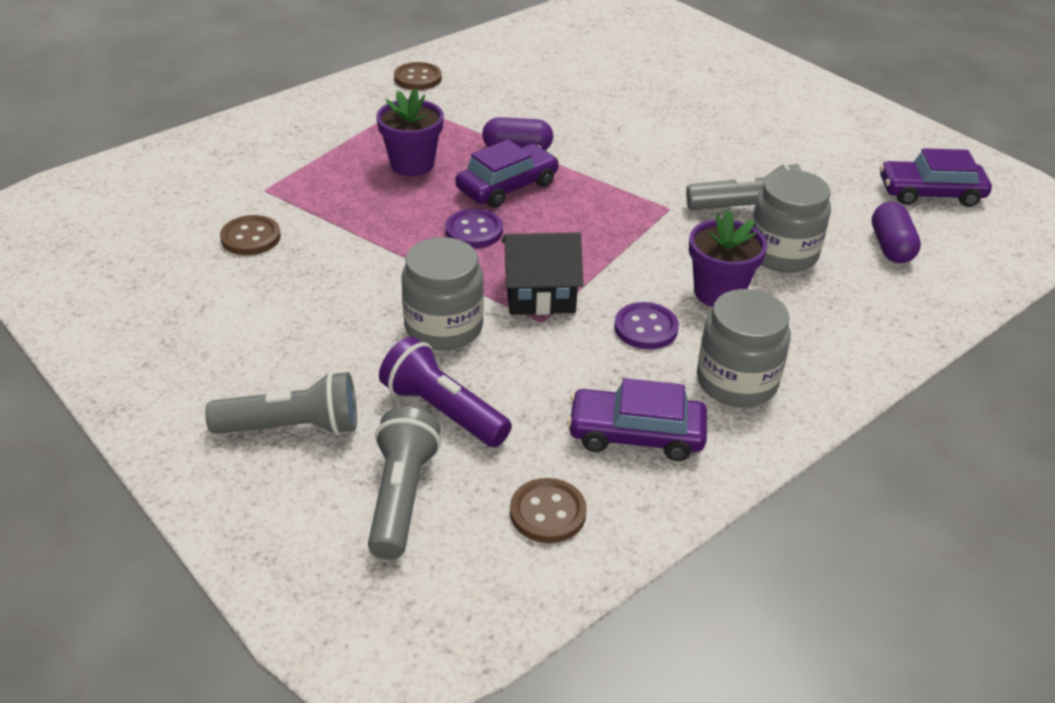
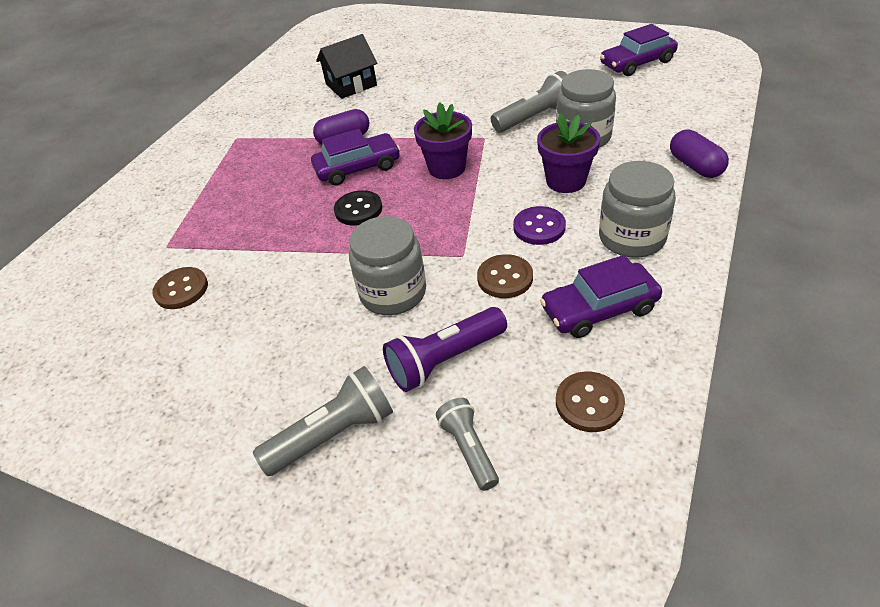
camera: 20 degrees left, 5 degrees up
grey flashlight [368,407,441,560] -> grey flashlight [436,398,499,491], size x0.65
purple flower pot [376,88,444,176] -> purple flower pot moved to [414,102,472,179]
purple flashlight [379,337,512,447] -> purple flashlight turned 45 degrees counterclockwise [383,307,507,392]
brown button [394,62,442,90] -> brown button moved to [477,254,533,298]
purple button [445,209,503,248] -> black button [334,190,382,225]
purple car [455,139,559,208] -> purple car turned 45 degrees clockwise [311,129,400,186]
black house [502,232,583,315] -> black house moved to [316,34,377,99]
purple capsule [872,202,921,263] -> purple capsule moved to [670,129,729,178]

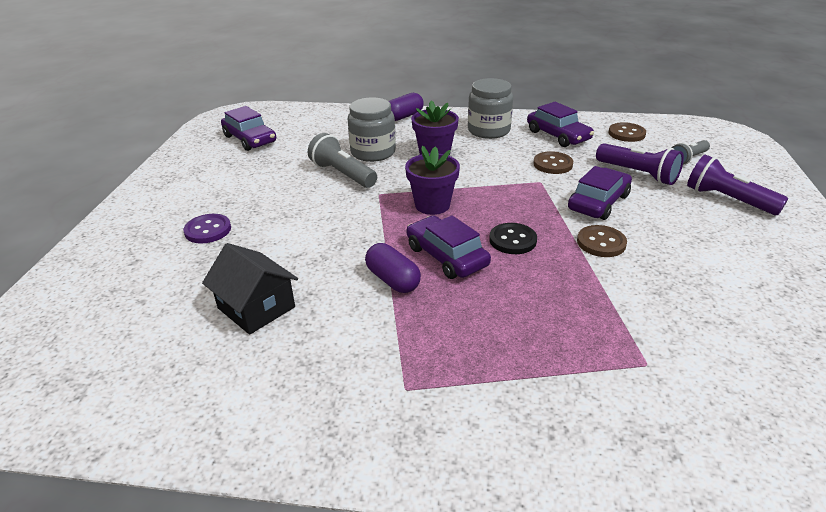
camera: 110 degrees left, 10 degrees down
brown button [152,267,208,309] -> brown button moved to [577,225,627,257]
grey flashlight [253,366,393,476] -> purple flashlight [687,155,788,215]
grey jar [349,216,426,315] -> purple car [568,166,632,220]
purple button [513,206,566,245] -> purple button moved to [183,214,231,243]

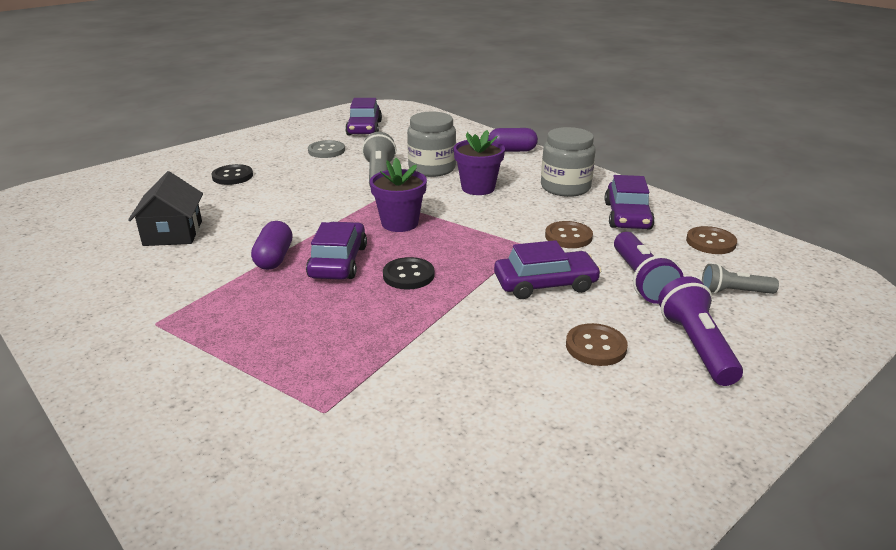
camera: 40 degrees right, 5 degrees down
purple button [183,214,231,243] -> black button [212,164,253,185]
brown button [577,225,627,257] -> brown button moved to [566,323,628,366]
none -> grey button [308,140,345,158]

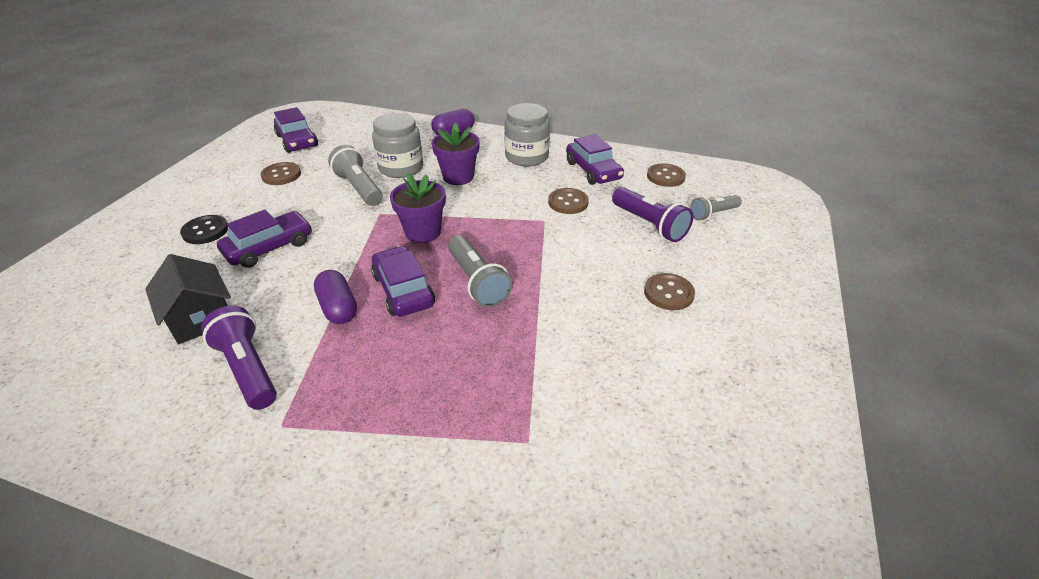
camera: 30 degrees left, 10 degrees up
grey button [308,140,345,158] -> brown button [261,162,301,185]
black button [383,257,434,290] -> grey flashlight [448,235,513,307]
purple car [494,240,601,299] -> purple car moved to [217,210,312,268]
purple flashlight [658,276,743,386] -> purple flashlight moved to [201,306,277,410]

